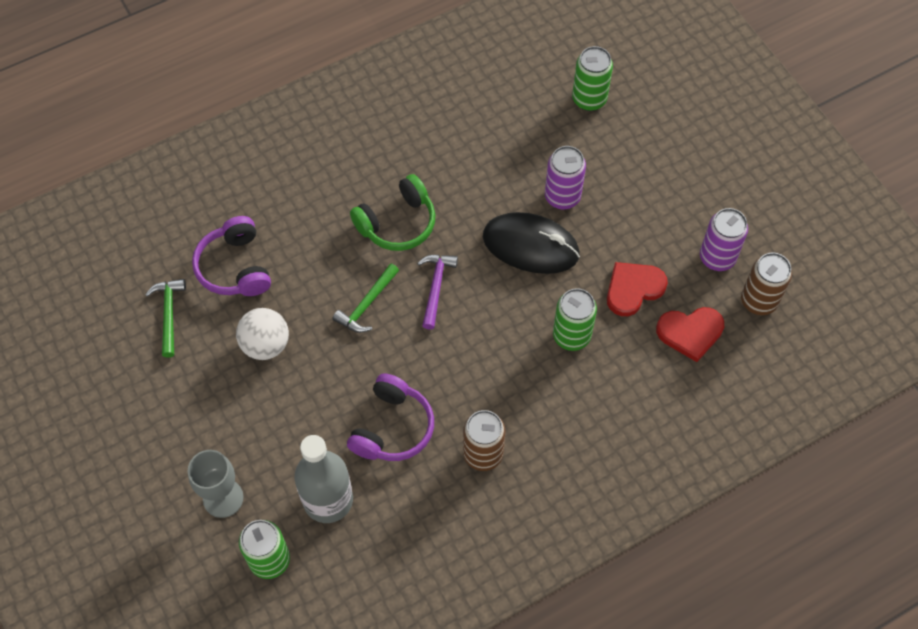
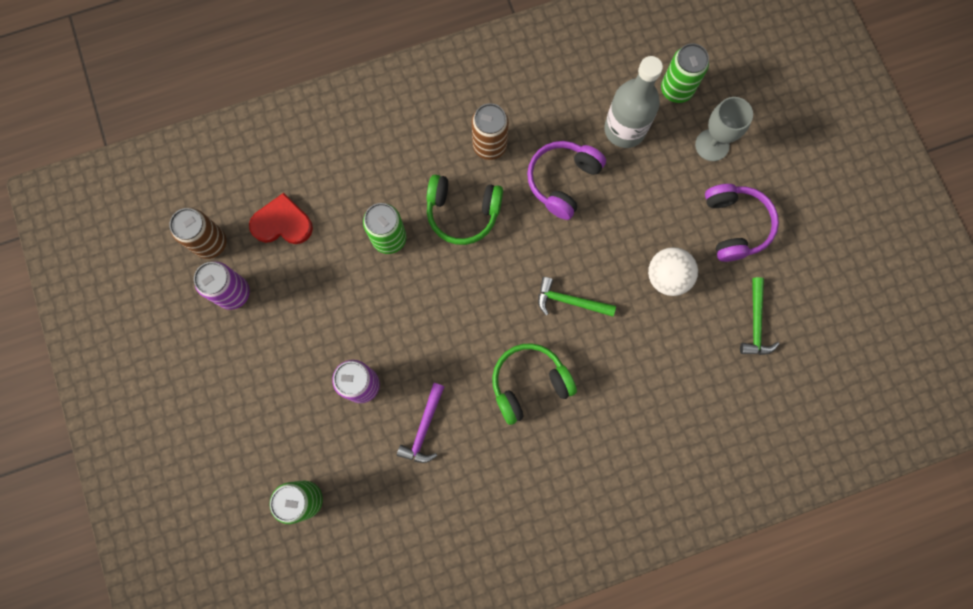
camera: 170 degrees left, 15 degrees up
purple headphones [192,216,271,296] -> purple headphones moved to [705,184,779,262]
green hammer [332,263,399,333] -> green hammer turned 120 degrees counterclockwise [538,277,616,316]
purple hammer [417,255,458,330] -> purple hammer moved to [397,383,445,463]
black mouse [483,212,580,274] -> none
red heart [607,262,668,316] -> none
none -> green headphones [427,175,503,245]

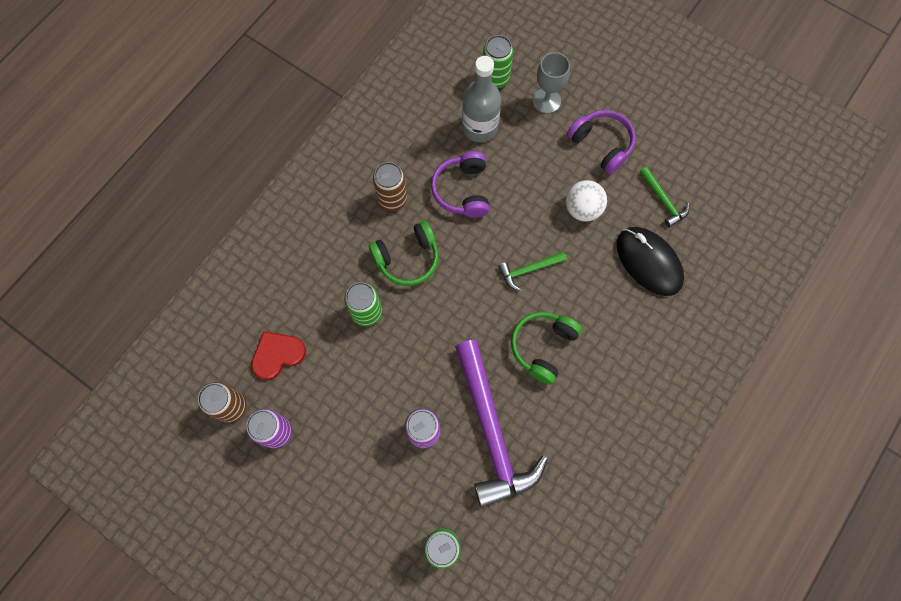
camera: 35 degrees left, 5 degrees down
purple hammer [397,383,445,463] -> purple hammer [455,340,548,507], size x2.24
none -> black mouse [617,227,684,296]

